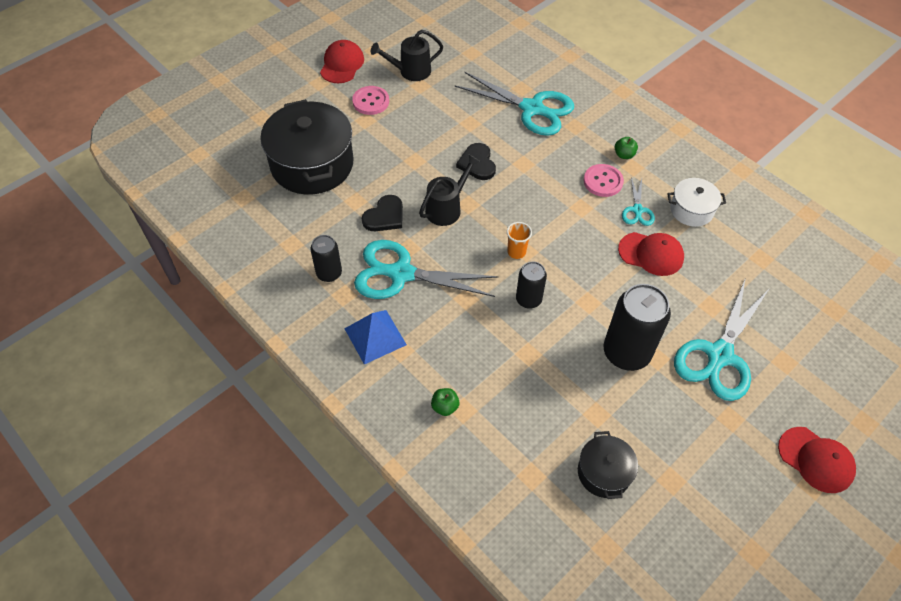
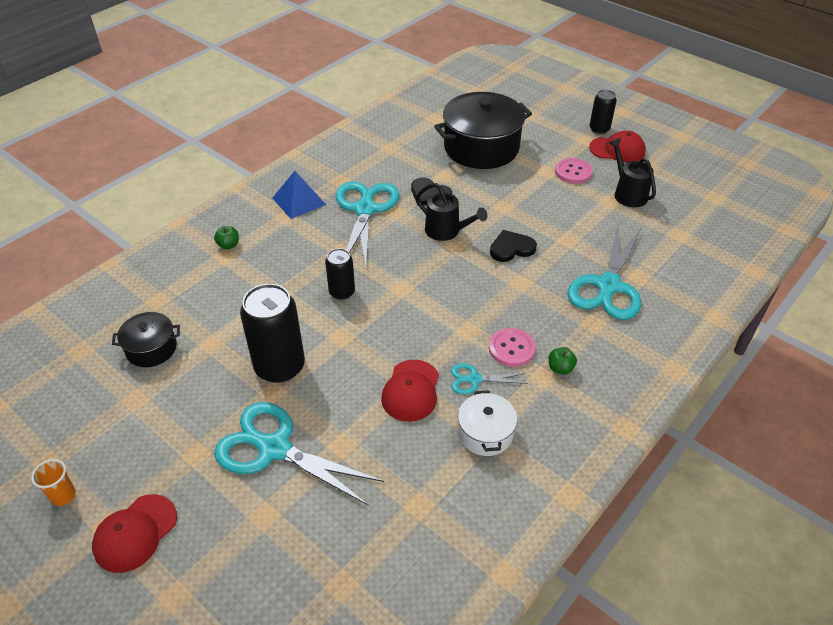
camera: 85 degrees right, 10 degrees down
black can [310,235,342,282] -> black can moved to [589,90,617,134]
orange cup [507,222,532,259] -> orange cup moved to [31,459,76,506]

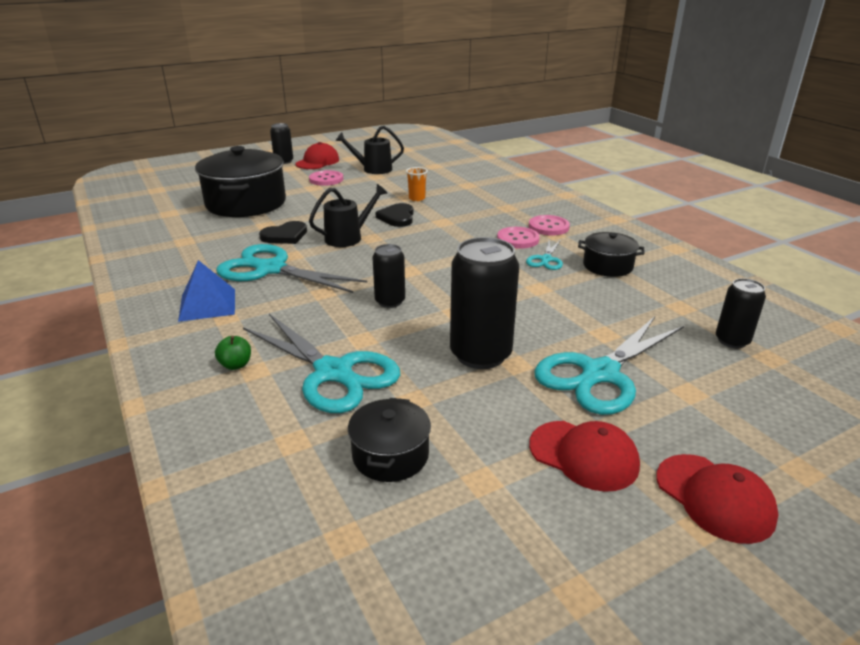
camera: 70 degrees left, 15 degrees down
orange cup [31,459,76,506] -> orange cup moved to [406,167,428,201]
red cap [381,360,439,422] -> red cap moved to [529,421,640,492]
white pot [458,390,517,456] -> black pot [578,232,645,277]
green apple [548,347,577,375] -> pink button [529,215,570,236]
turquoise scissors [568,226,641,320] -> turquoise scissors moved to [243,314,400,413]
none -> black can [716,278,766,348]

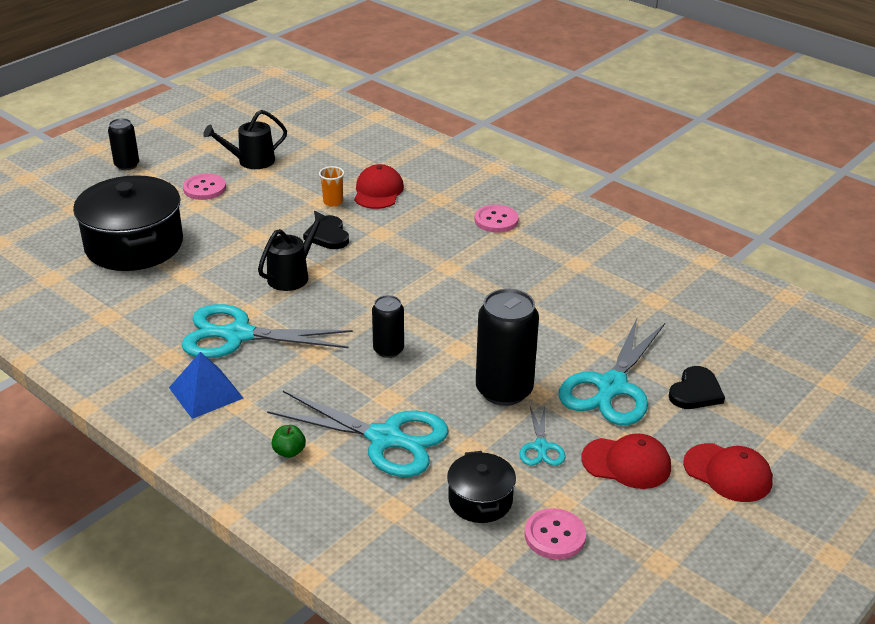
camera: 20 degrees left, 5 degrees up
black heart [259,221,307,244] -> black heart moved to [669,366,725,409]
red cap [295,142,339,169] -> red cap moved to [354,164,404,209]
pink button [497,227,540,249] -> pink button moved to [525,508,586,559]
turquoise scissors [526,240,563,270] -> turquoise scissors moved to [520,407,565,466]
black pot [578,232,645,277] -> none
black can [716,278,766,348] -> none

